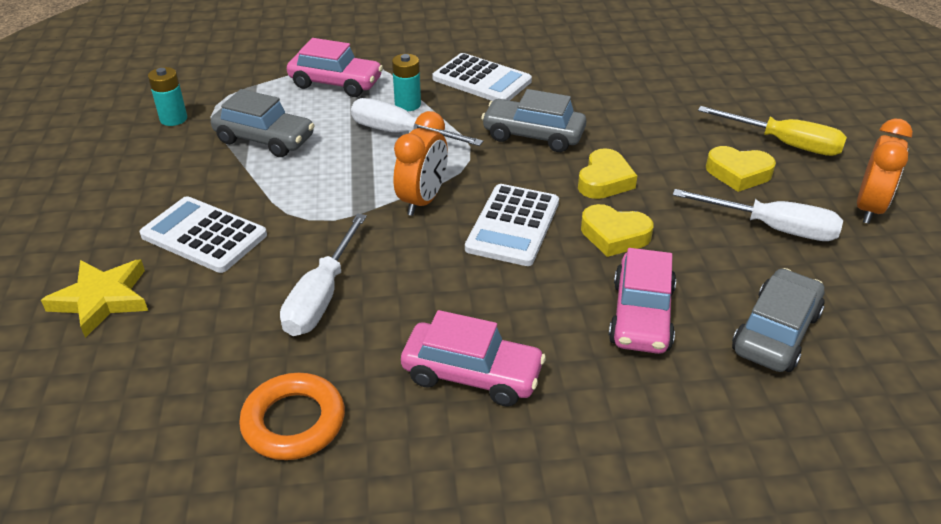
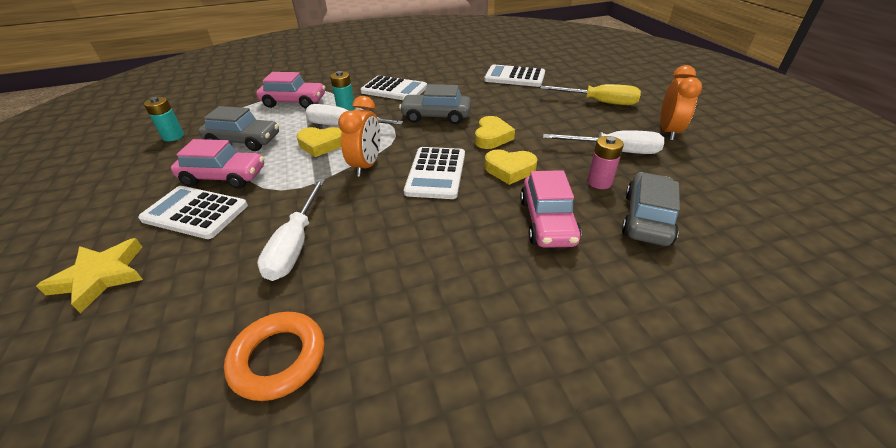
camera: 10 degrees left, 0 degrees up
pink car [401,310,546,407] -> pink car moved to [171,139,264,189]
yellow heart [706,146,776,192] -> yellow heart moved to [296,127,342,157]
none -> white calculator [484,65,545,87]
none -> pink battery [587,136,624,189]

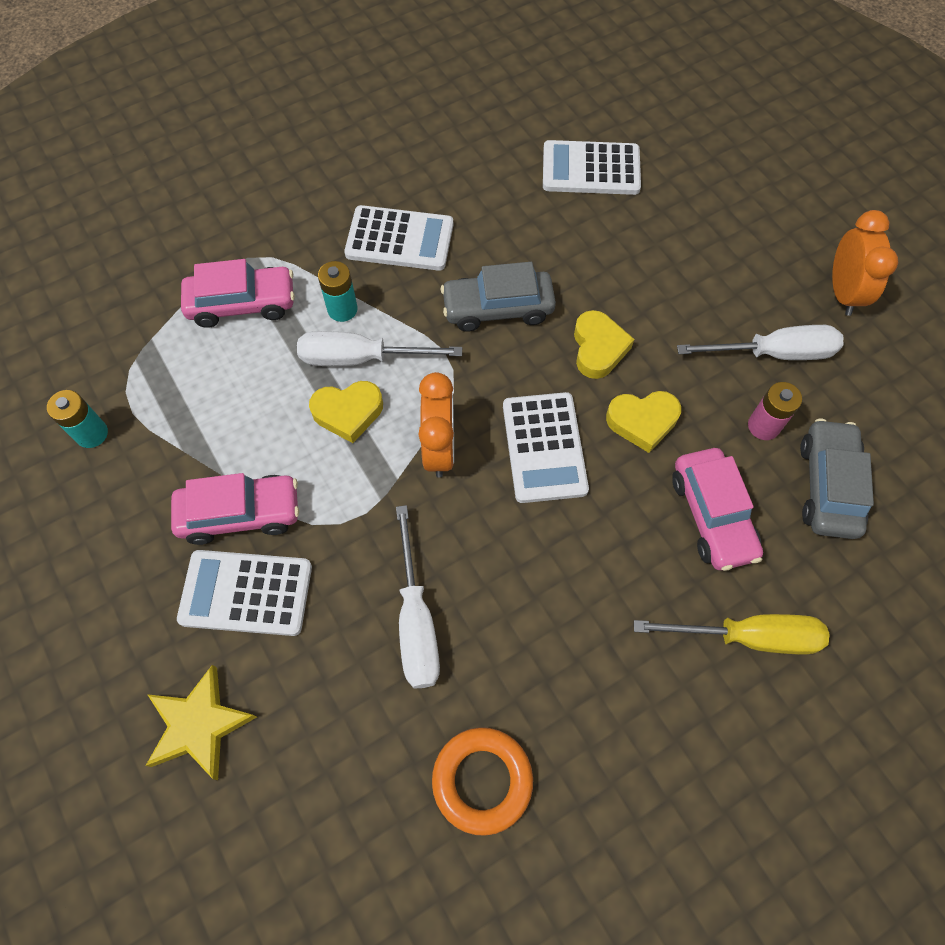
camera: 15 degrees left, 25 degrees up
grey car [199,106,279,151] -> none
yellow screwdriver [540,84,641,105] -> yellow screwdriver moved to [634,614,829,654]

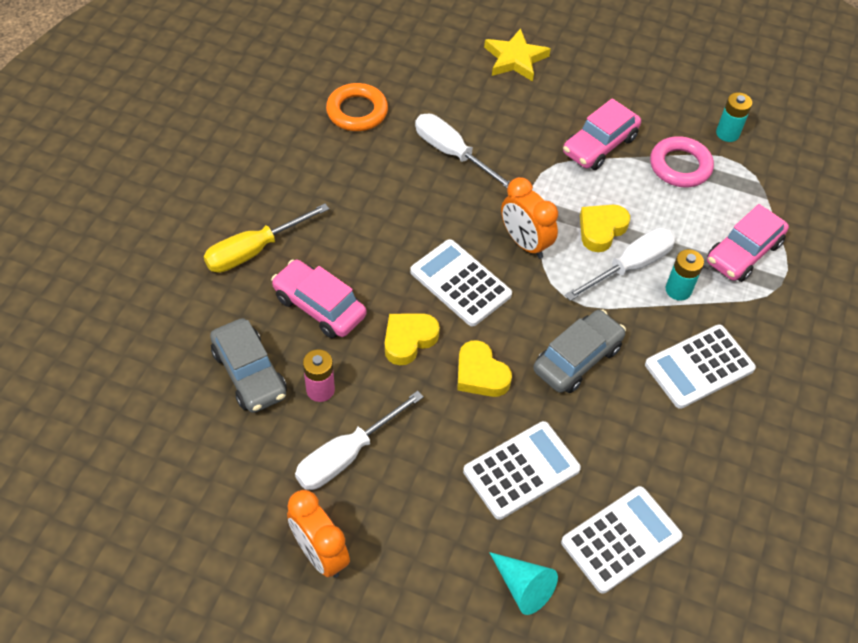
camera: 140 degrees right, 10 degrees down
white calculator [177,550,312,636] -> white calculator moved to [463,421,581,520]
none -> turquoise cone [489,552,558,615]
none -> pink ring [650,136,714,187]

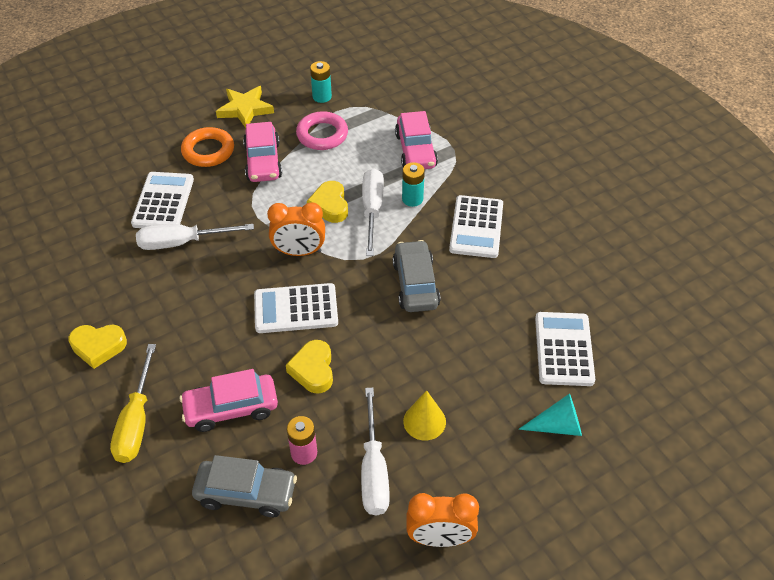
camera: 50 degrees left, 5 degrees down
orange ring [326,83,388,131] -> orange ring moved to [181,127,234,167]
yellow heart [457,340,512,397] -> yellow heart moved to [69,325,127,369]
white calculator [463,421,581,520] -> white calculator moved to [131,172,194,228]
yellow star [484,28,551,82] -> yellow star moved to [216,86,274,128]
none -> yellow cone [403,390,446,440]

